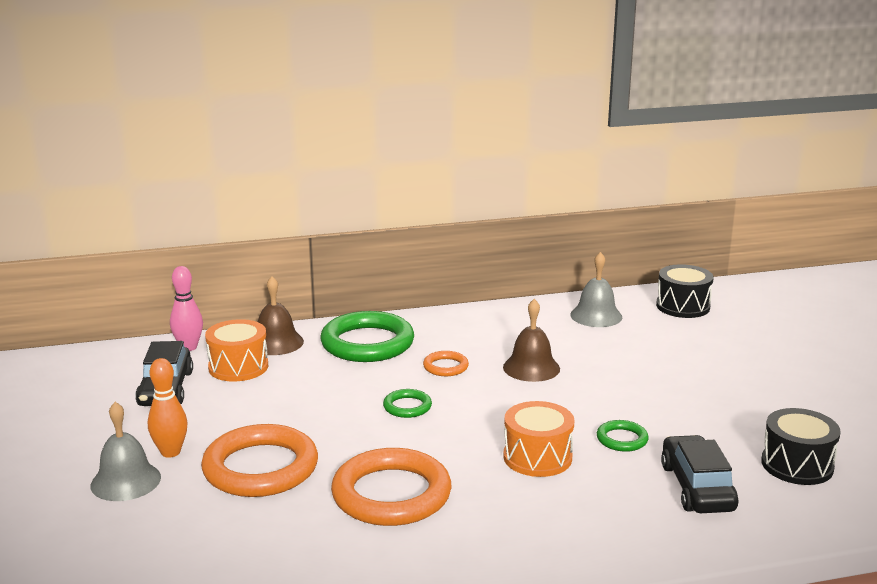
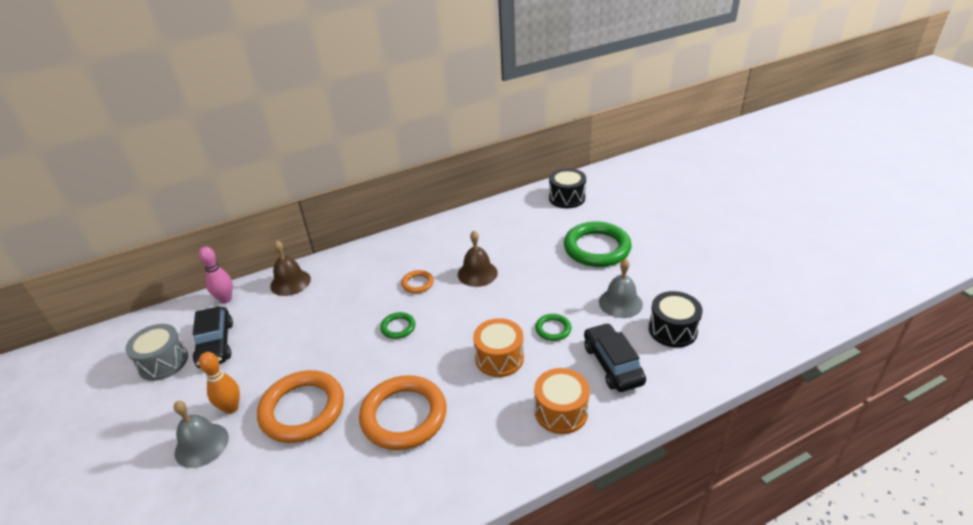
camera: 10 degrees left, 15 degrees up
orange drum [205,319,268,381] -> orange drum moved to [534,368,590,434]
green ring [321,311,414,362] -> green ring moved to [564,222,632,267]
grey bell [570,252,622,327] -> grey bell moved to [599,258,643,318]
none -> grey drum [125,324,188,381]

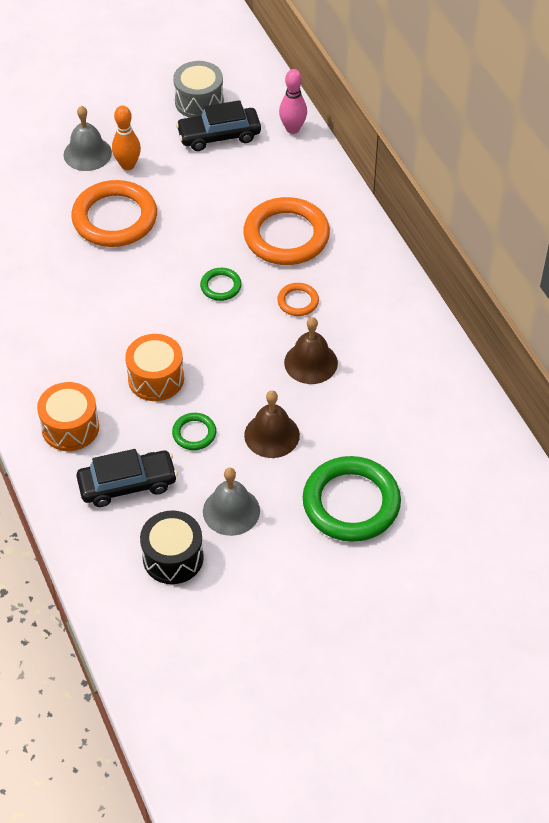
camera: 90 degrees right, 15 degrees up
brown bell [270,240,311,296] -> brown bell moved to [244,390,300,458]
orange ring [359,375,447,450] -> orange ring moved to [243,197,330,265]
black drum [549,168,586,208] -> none

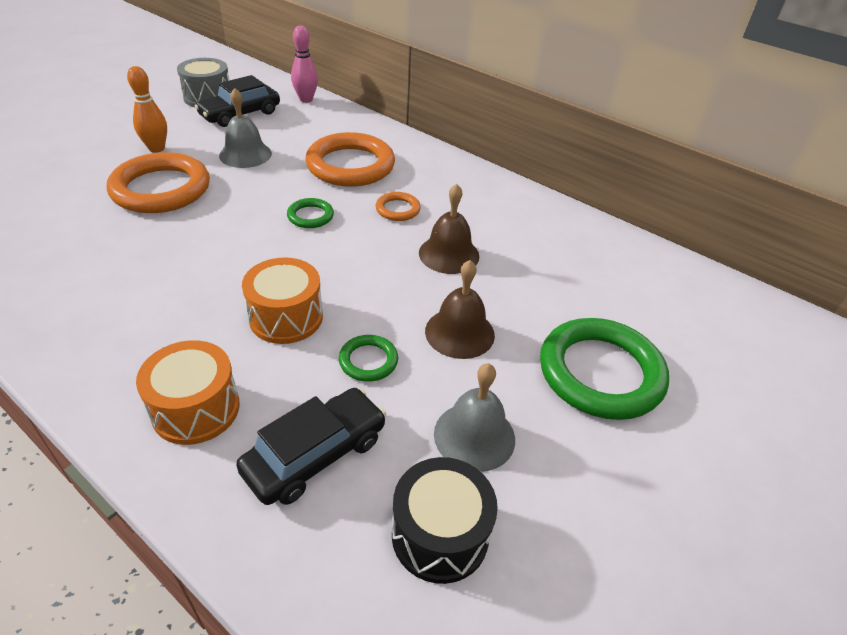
camera: 30 degrees left, 10 degrees down
grey bell [63,106,112,171] -> grey bell moved to [219,88,272,168]

